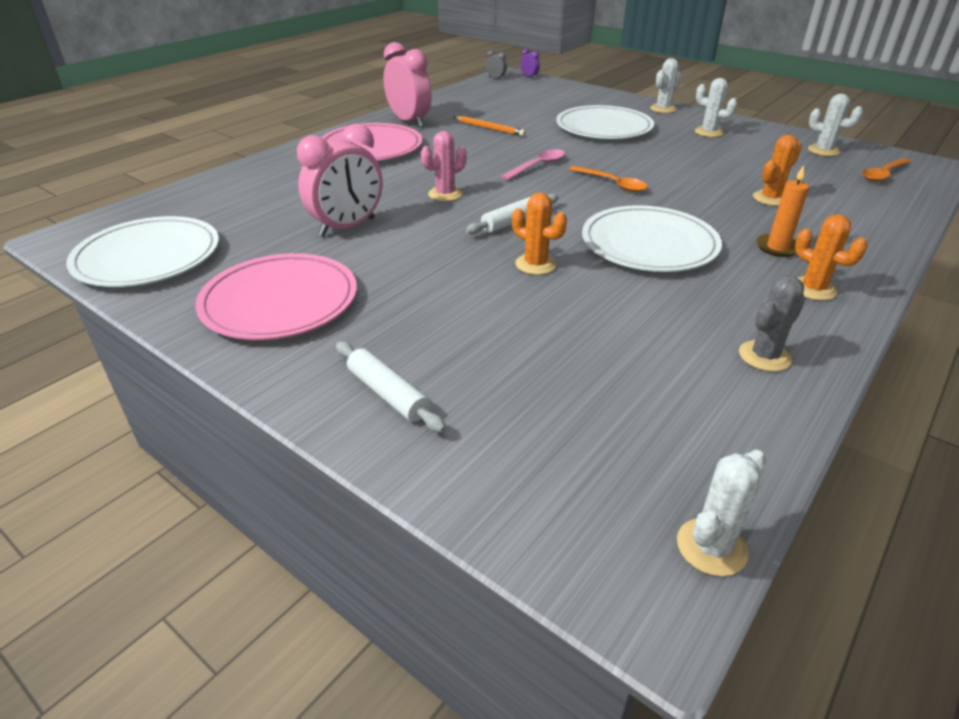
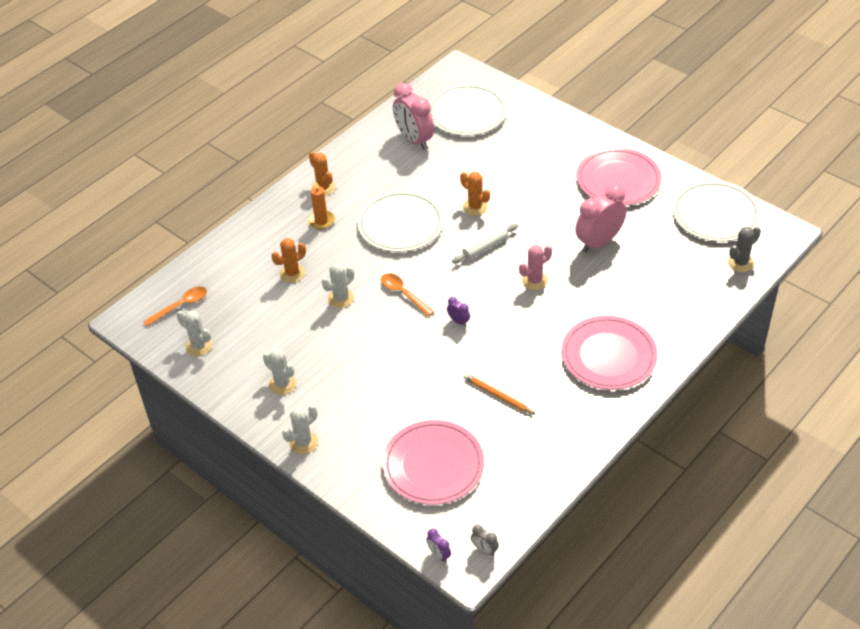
camera: 175 degrees left, 10 degrees up
white rolling pin [336,341,446,433] -> none
pink clock [383,42,432,127] -> pink clock moved to [393,83,434,150]
pink spoon [501,149,565,180] -> purple clock [447,297,470,326]
white plate [556,105,654,139] -> white plate moved to [430,84,507,136]
white cactus [677,449,767,576] -> white cactus moved to [322,263,354,308]
grey cactus [739,275,805,372] -> grey cactus moved to [728,227,761,272]
none -> pink plate [382,420,484,505]

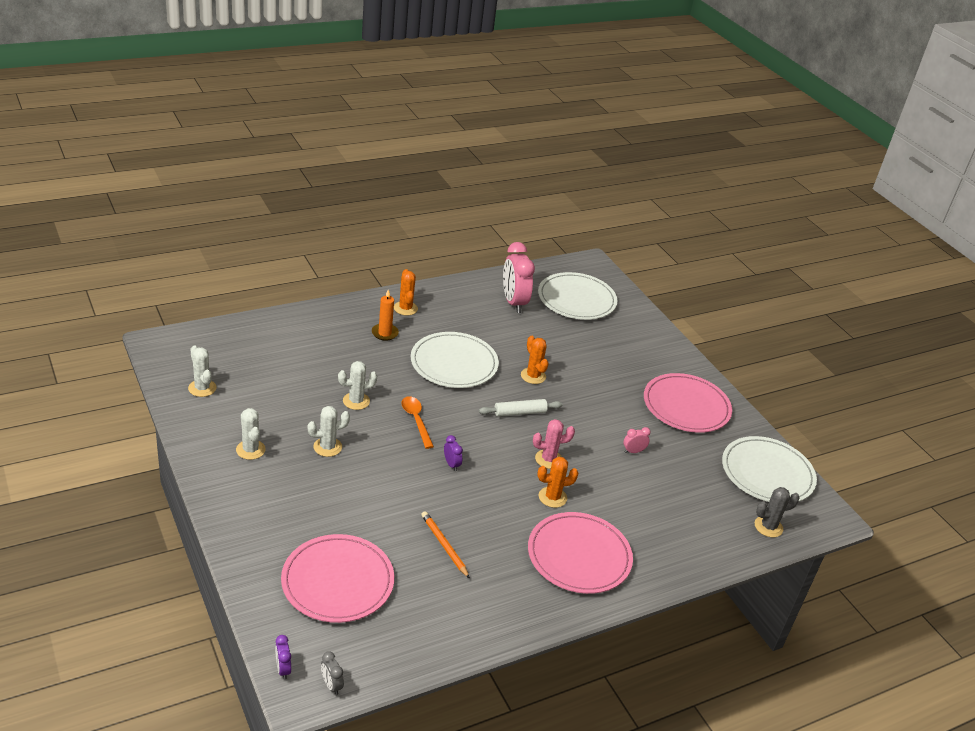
camera: 15 degrees right, 10 degrees down
orange spoon [143,287,207,326] -> none
orange cactus [271,238,306,283] -> orange cactus moved to [537,457,578,508]
white cactus [282,405,318,454] -> white cactus moved to [307,406,350,457]
pink clock [575,184,626,252] -> pink clock [623,427,651,453], size x0.43

